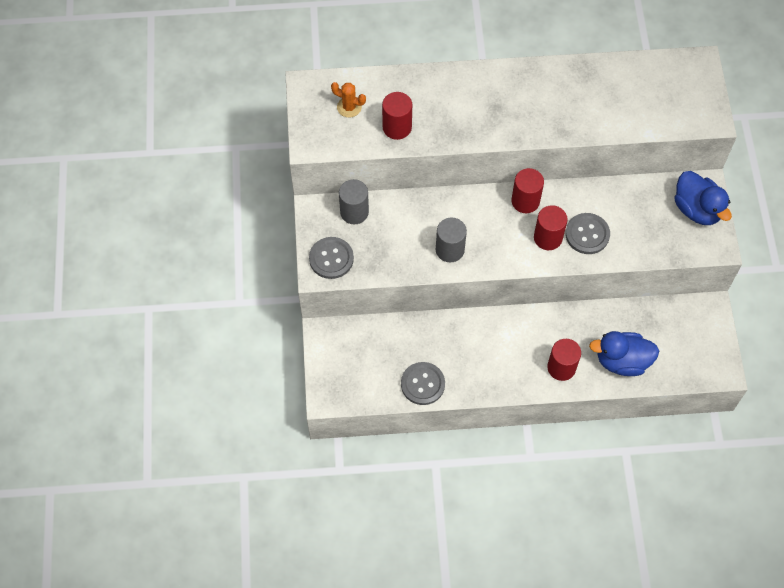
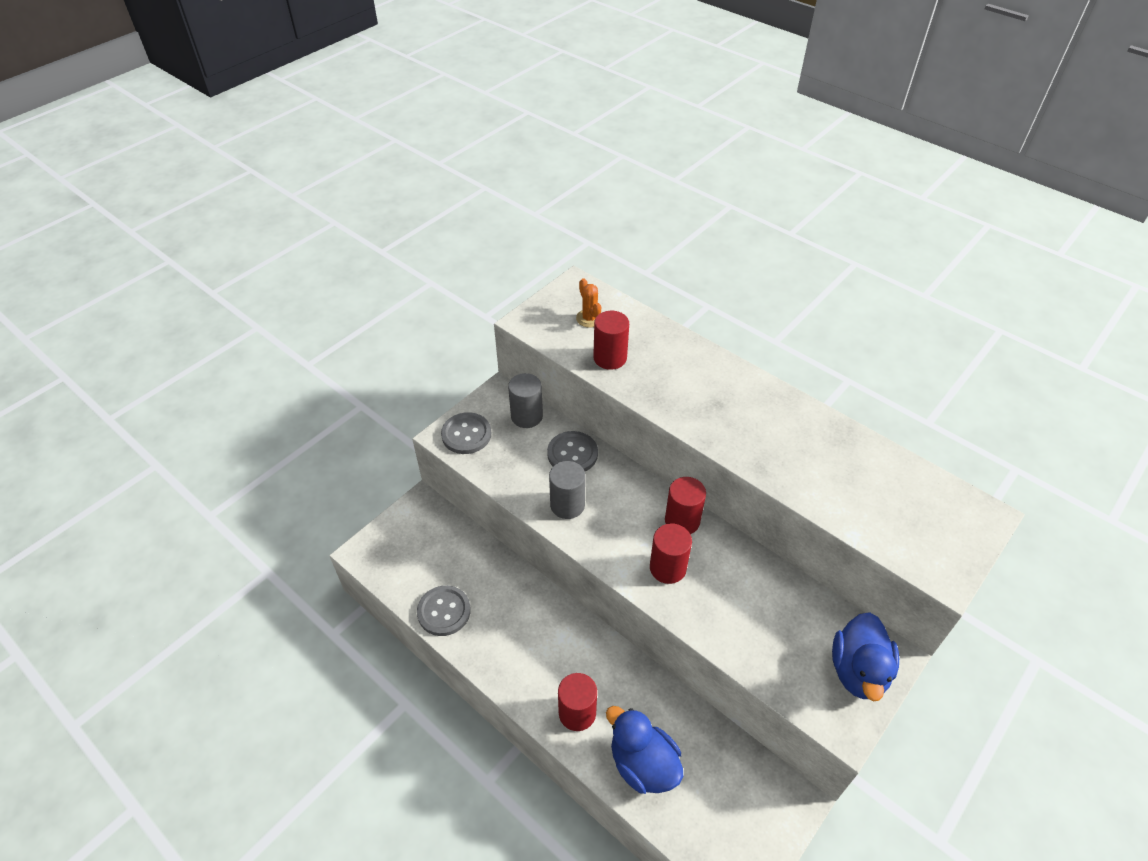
camera: 45 degrees right, 15 degrees down
grey button [565,213,610,254] -> grey button moved to [547,431,598,471]

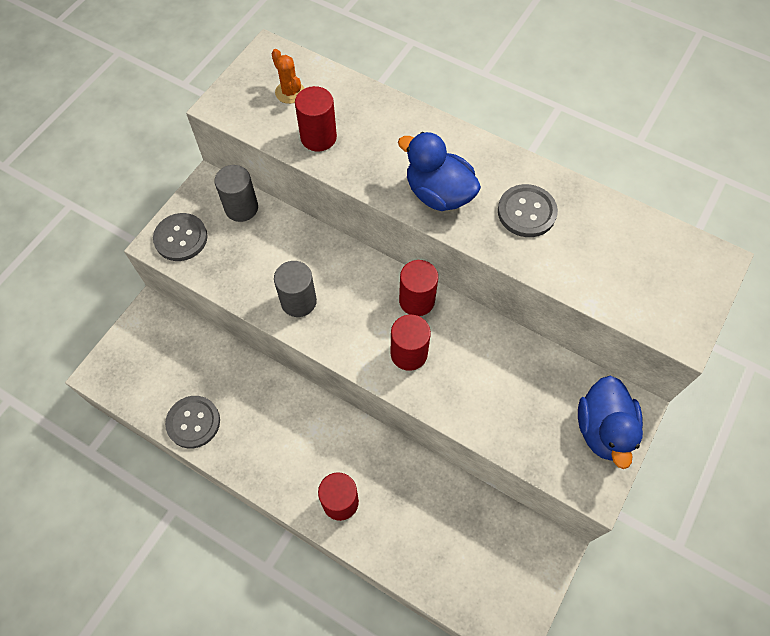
camera: 10 degrees left, 15 degrees up
grey button [547,431,598,471] -> grey button moved to [498,184,558,237]
blue duck [606,706,683,794] -> blue duck moved to [398,132,481,211]

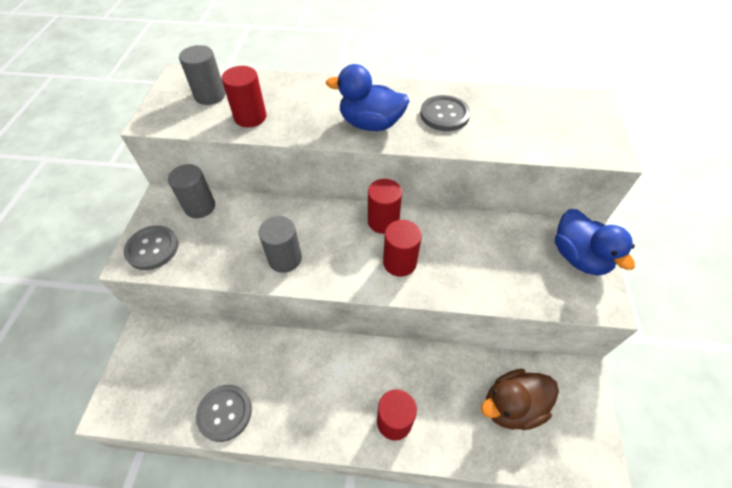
camera: 25 degrees left, 10 degrees down
orange cactus [271,49,304,104] -> grey cylinder [179,45,226,105]
none -> brown duck [481,369,559,430]

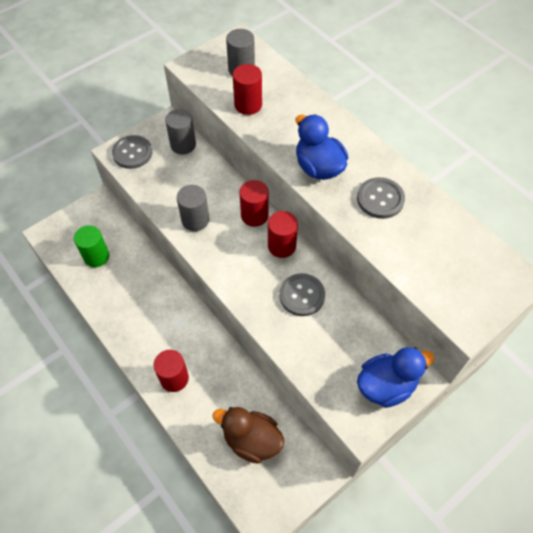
camera: 45 degrees right, 5 degrees up
grey button [196,385,252,442] -> grey button moved to [279,273,325,316]
red cylinder [383,220,422,277] -> red cylinder moved to [240,180,269,227]
blue duck [555,209,635,276] -> blue duck turned 135 degrees counterclockwise [357,347,435,408]
none -> green cylinder [74,225,109,267]

